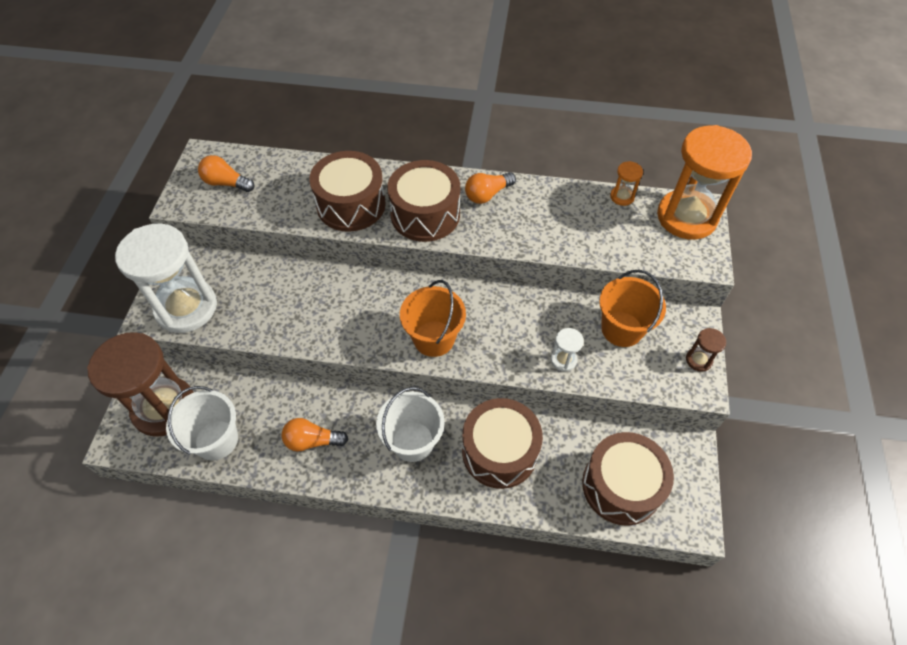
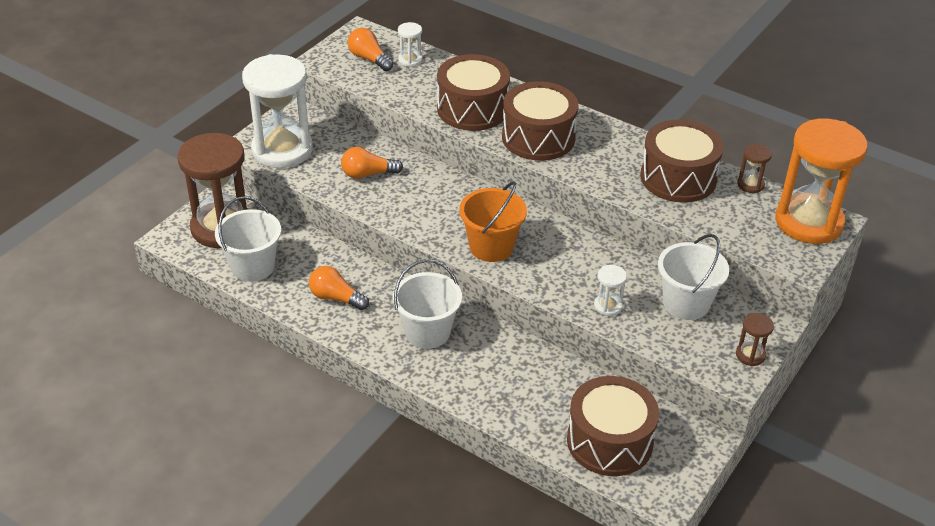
camera: 25 degrees right, 15 degrees down
brown drum [462,398,543,489] -> brown drum moved to [640,120,724,203]
orange light bulb [465,172,516,204] -> orange light bulb moved to [341,147,403,179]
orange bucket [599,270,666,347] -> white bucket [658,234,729,320]
orange hourglass [610,161,643,206] -> brown hourglass [737,144,772,193]
none -> white hourglass [398,22,422,67]

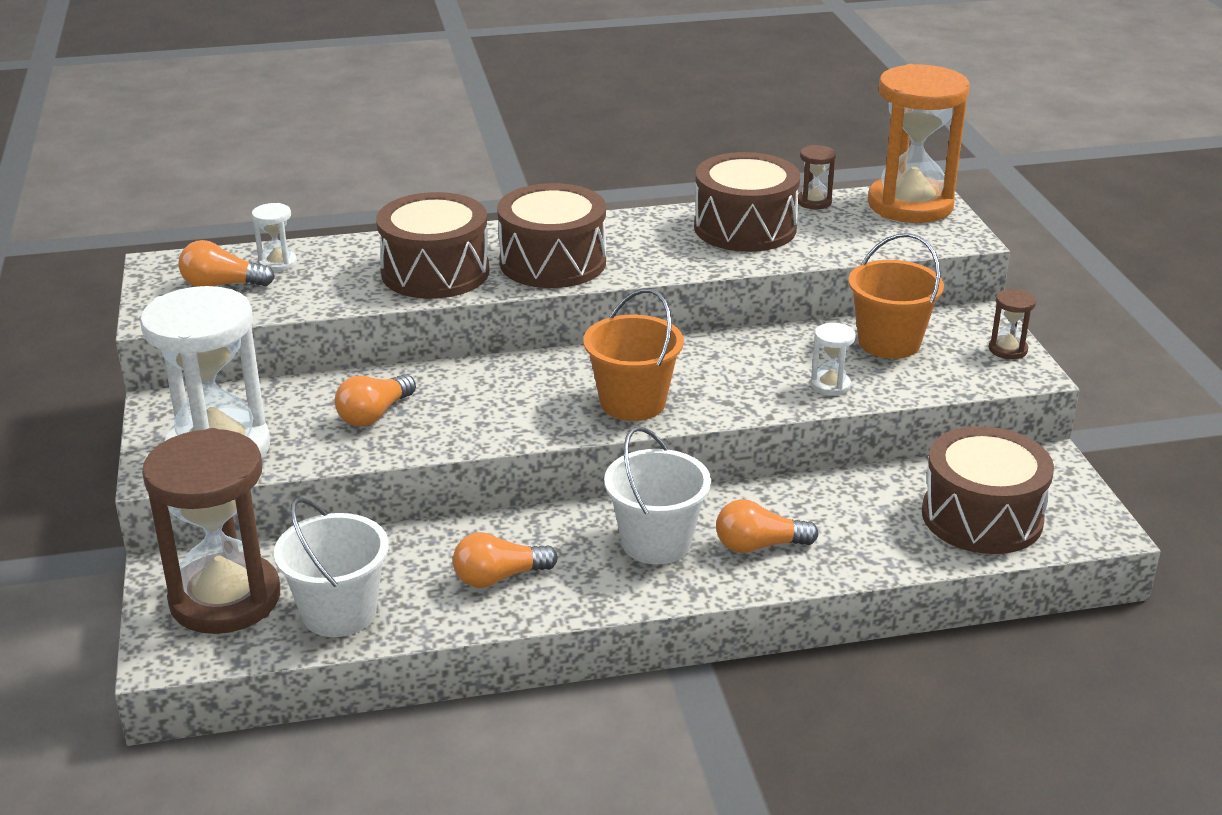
camera: 45 degrees left, 10 degrees down
white bucket [658,234,729,320] -> orange bucket [848,233,944,359]
none -> orange light bulb [716,499,819,553]

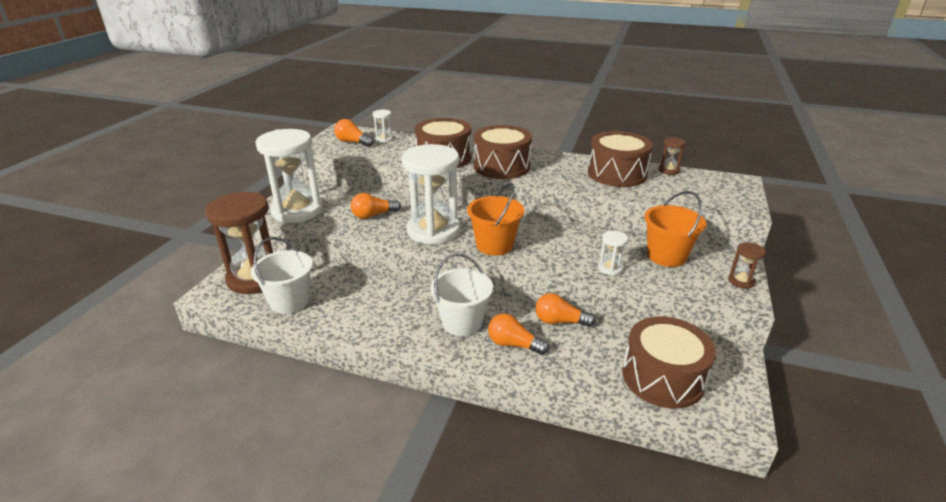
camera: 30 degrees right, 0 degrees up
orange light bulb [453,532,558,588] -> orange light bulb moved to [535,293,596,327]
orange hourglass [868,64,969,223] -> none
none -> white hourglass [402,144,460,245]

